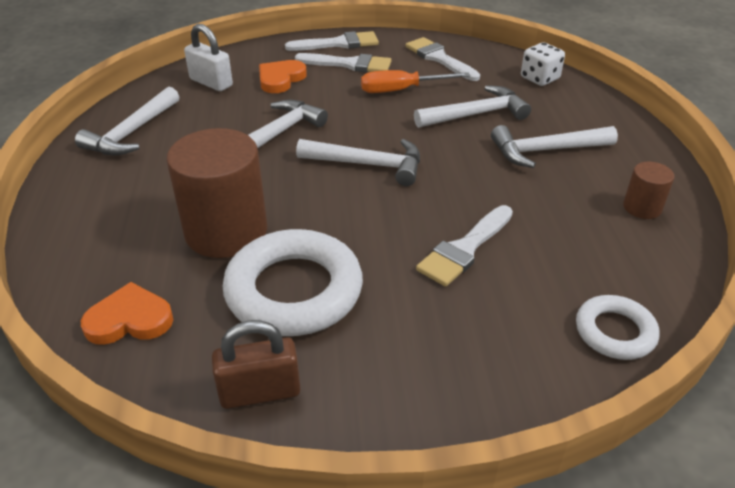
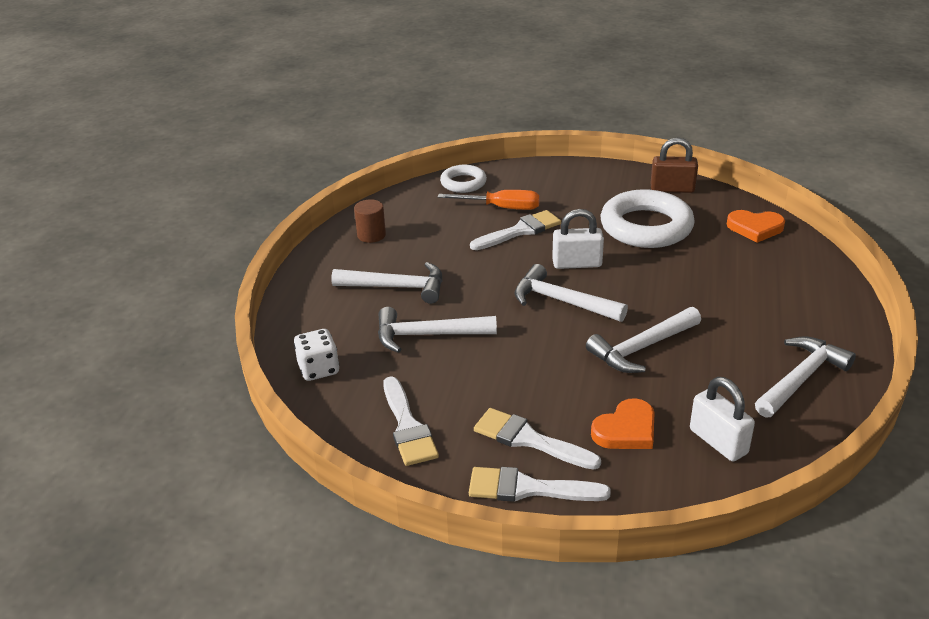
camera: 160 degrees left, 5 degrees down
brown cylinder [166,128,267,258] -> none
orange screwdriver [361,70,470,93] -> orange screwdriver moved to [438,190,540,210]
none -> white padlock [552,209,604,269]

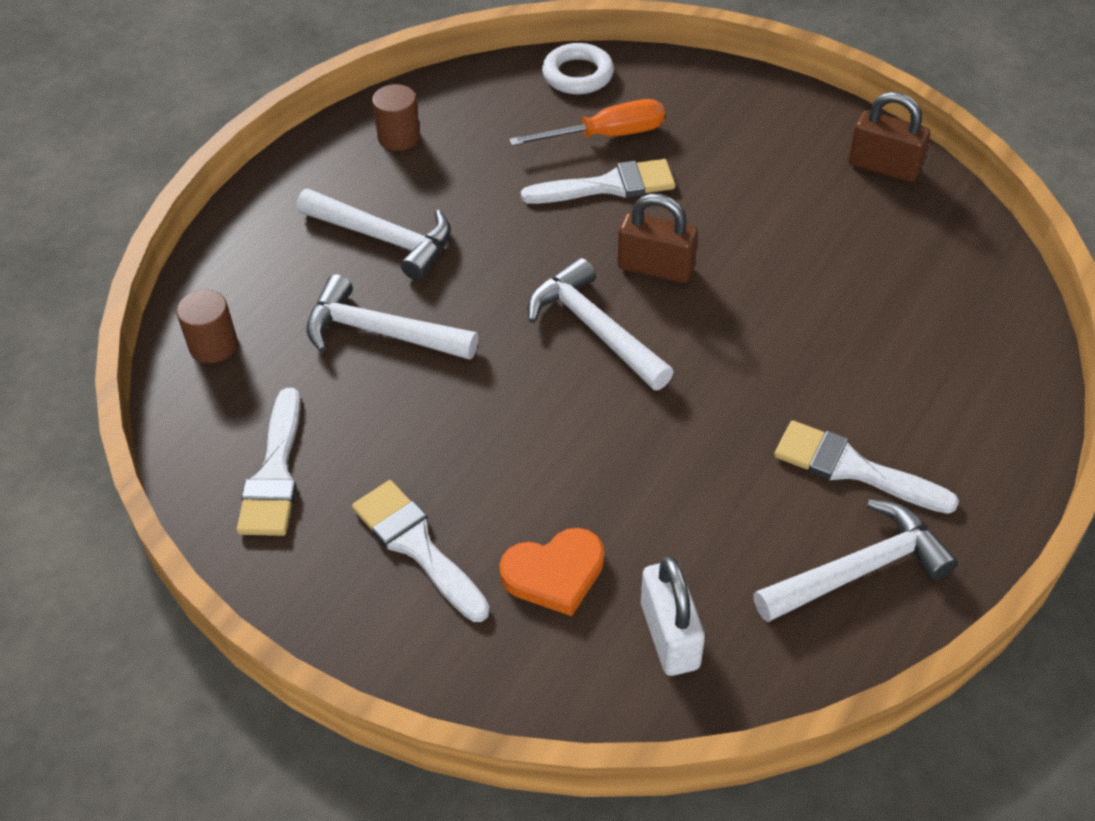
camera: 20 degrees right, 15 degrees up
white dice [294,329,339,381] -> brown cylinder [176,289,238,363]
orange screwdriver [438,190,540,210] -> orange screwdriver turned 45 degrees counterclockwise [509,99,665,146]
white brush [469,467,611,502] -> white brush moved to [774,420,959,514]
white padlock [552,209,604,269] -> brown padlock [618,194,698,283]
white hammer [586,307,701,373] -> none
white ring [601,189,695,248] -> none
orange heart [727,210,785,243] -> none

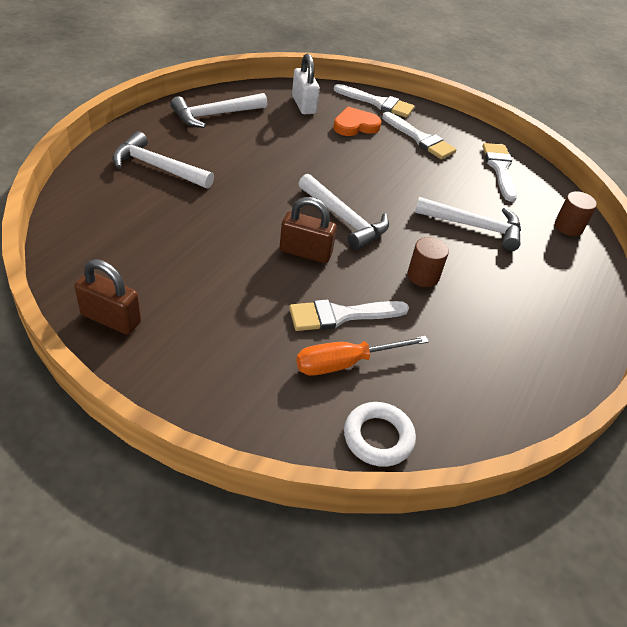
camera: 170 degrees right, 5 degrees down
white hammer [297,189,451,280] -> white hammer moved to [112,131,214,189]
brown cylinder [372,84,420,151] -> brown cylinder moved to [407,237,449,287]
white brush [774,420,959,514] -> white brush moved to [334,84,415,118]

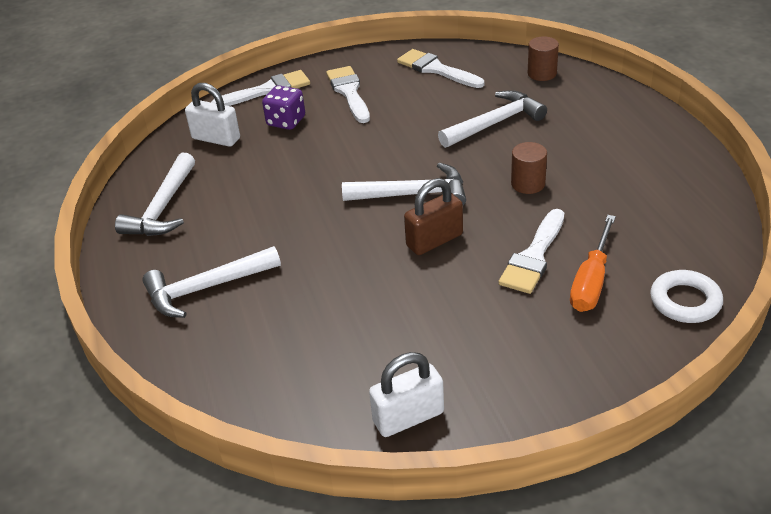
camera: 40 degrees left, 5 degrees down
brown padlock [74,259,141,335] -> white padlock [369,352,444,437]
orange heart [333,106,382,136] -> purple dice [262,85,305,130]
white brush [382,112,457,159] -> white brush turned 105 degrees counterclockwise [326,66,370,123]

